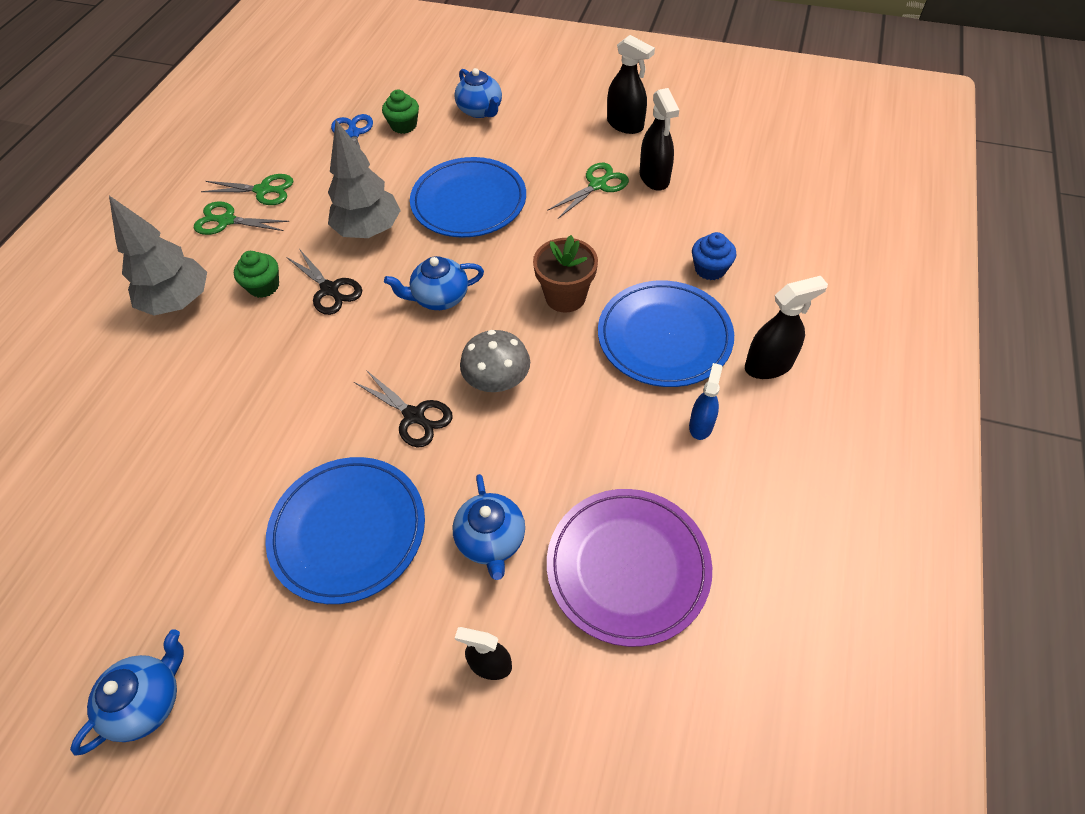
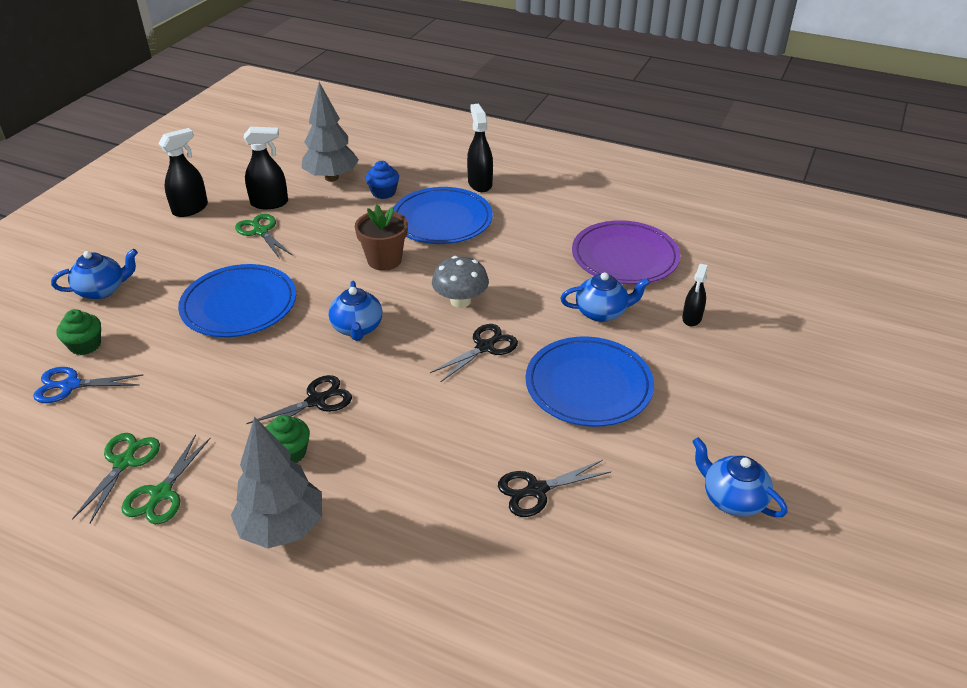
camera: 85 degrees left, 15 degrees down
grey tree [328,120,401,238] -> grey tree moved to [302,82,359,182]
blue spray bottle [689,363,723,440] -> none
none -> black scissors [498,460,611,517]

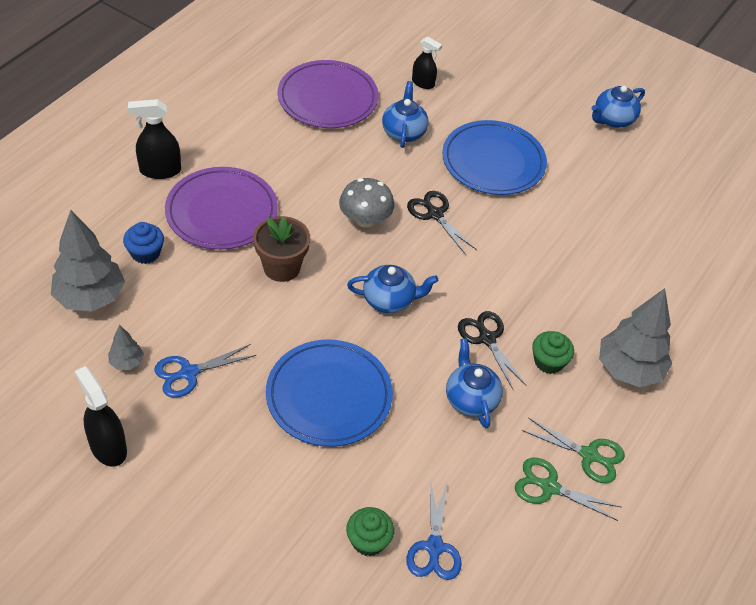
camera: 85 degrees left, 10 degrees up
blue teapot [51,249,138,300] -> blue teapot moved to [446,338,503,428]
green scissors [235,214,293,259] -> blue scissors [154,344,256,398]
black spray bottle [244,127,288,209] -> grey tree [108,325,144,370]
blue plate [393,187,493,244] -> purple plate [165,167,278,250]
black scissors [498,460,611,517] -> none

